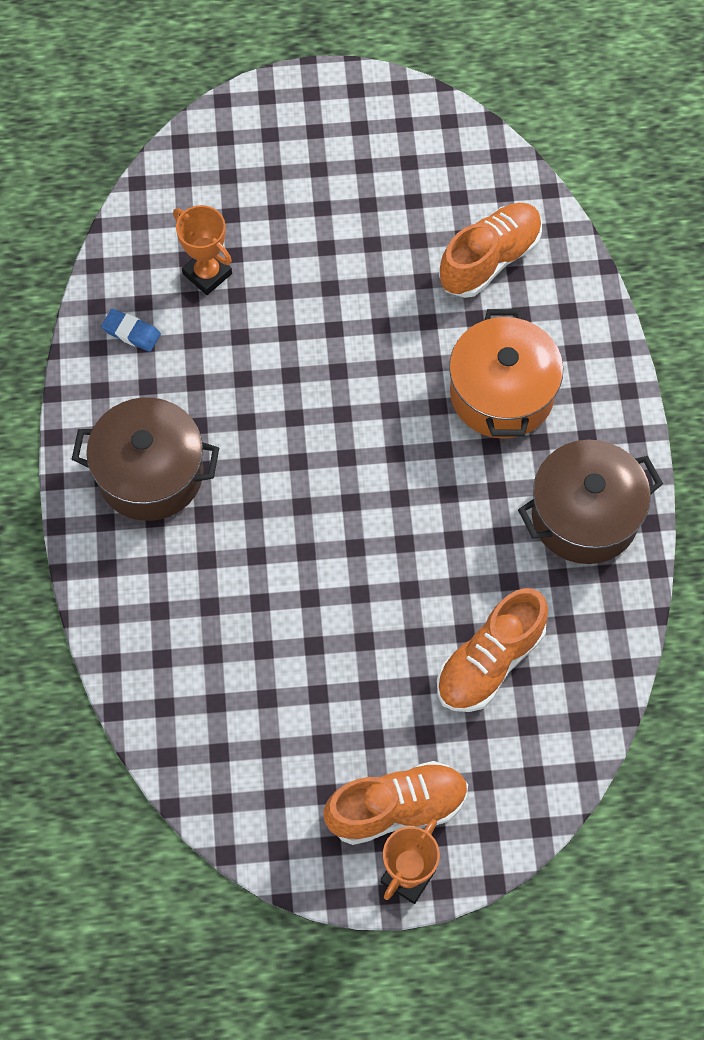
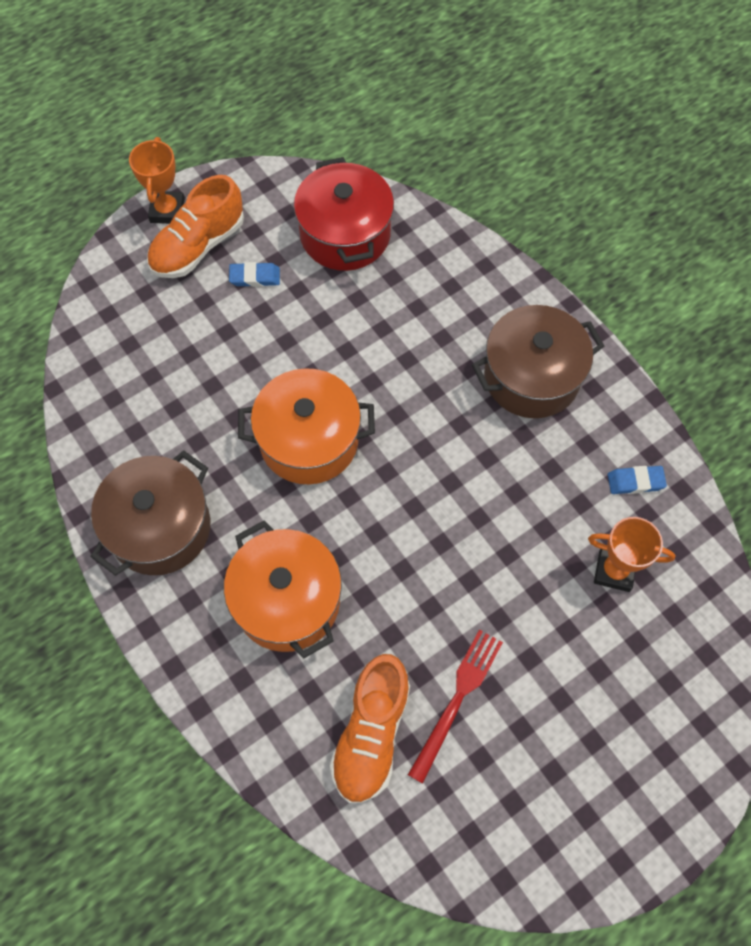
camera: 150 degrees right, 0 degrees up
orange shoe [437,588,548,712] -> none
none -> blue eraser [229,262,280,287]
none -> orange pot [238,368,375,484]
none -> red pot [294,157,394,271]
none -> red fork [408,630,503,784]

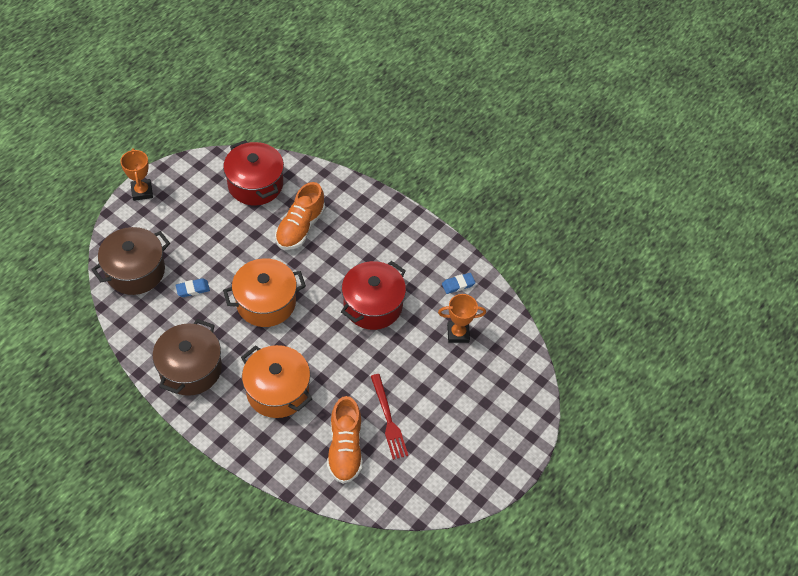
camera: 20 degrees left, 10 degrees down
orange shoe [147,175,244,278] -> orange shoe moved to [275,182,325,250]
blue eraser [229,262,280,287] -> blue eraser moved to [175,278,210,297]
red fork [408,630,503,784] -> red fork turned 150 degrees clockwise [371,374,408,460]
brown pot [472,305,604,418] -> brown pot moved to [91,227,170,295]
none -> red pot [341,261,406,330]

